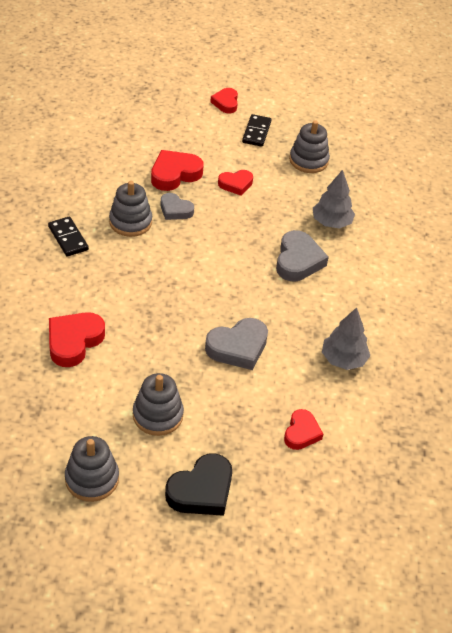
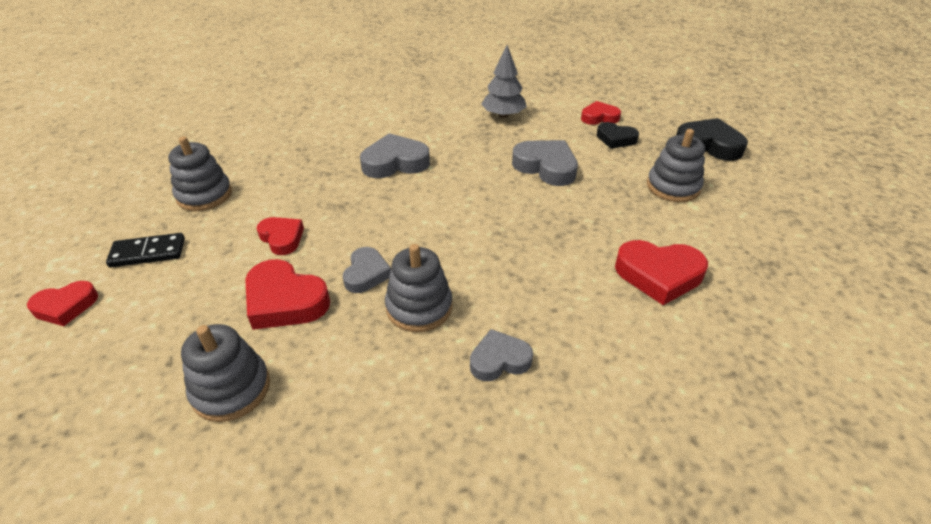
camera: 110 degrees left, 5 degrees down
black domino [48,217,89,257] -> grey heart [470,329,533,381]
grey stacking toy [65,436,119,502] -> grey stacking toy moved to [181,324,270,422]
grey tree [313,170,355,228] -> none
none -> black heart [596,122,639,149]

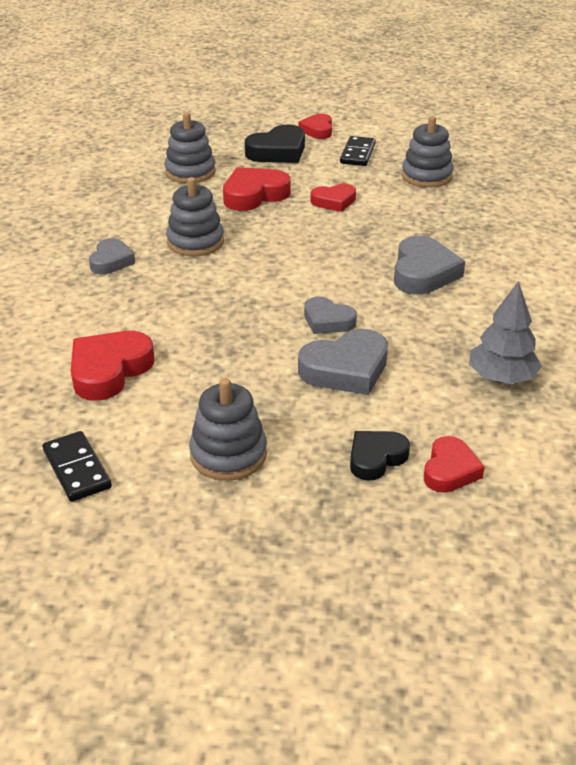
camera: 115 degrees right, 5 degrees down
grey heart [343,247,391,293] -> grey heart moved to [304,296,357,334]
black heart [676,118,748,161] -> black heart moved to [245,125,305,163]
none -> black domino [43,431,112,502]

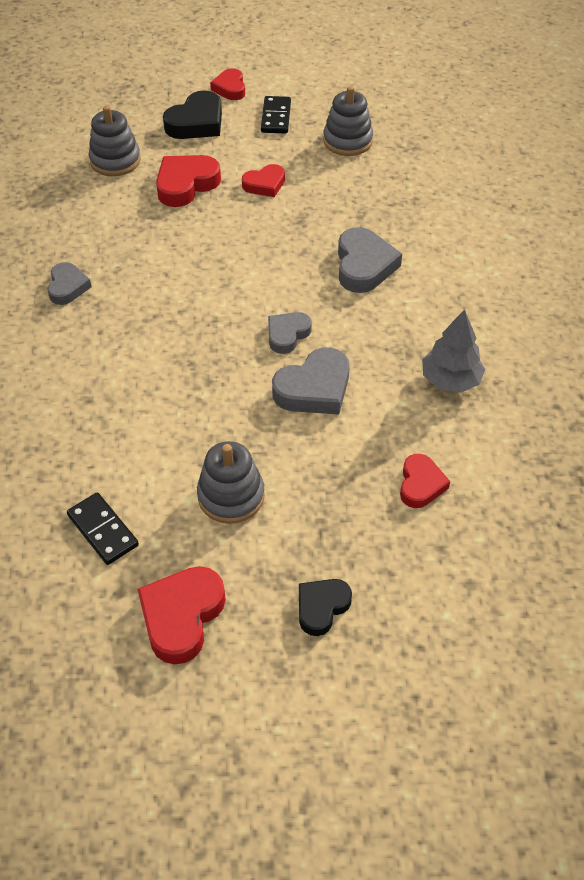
camera: 10 degrees left, 15 degrees up
red heart [71,331,155,400] -> red heart moved to [137,566,226,664]
grey stacking toy [166,177,224,256] -> none
grey heart [304,296,357,334] -> grey heart turned 105 degrees clockwise [268,312,312,354]
black heart [350,431,410,481] -> black heart moved to [299,579,352,636]

